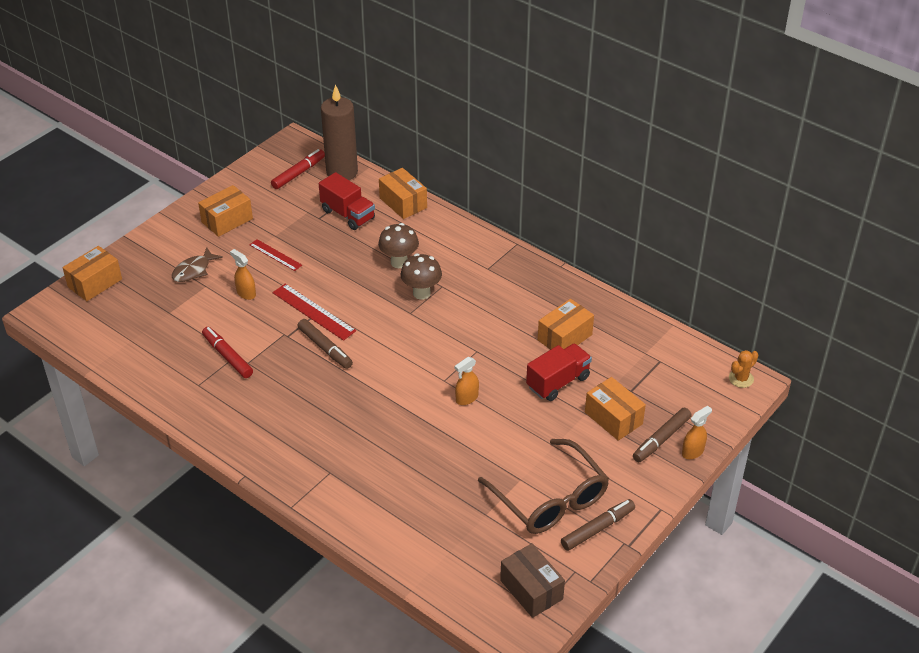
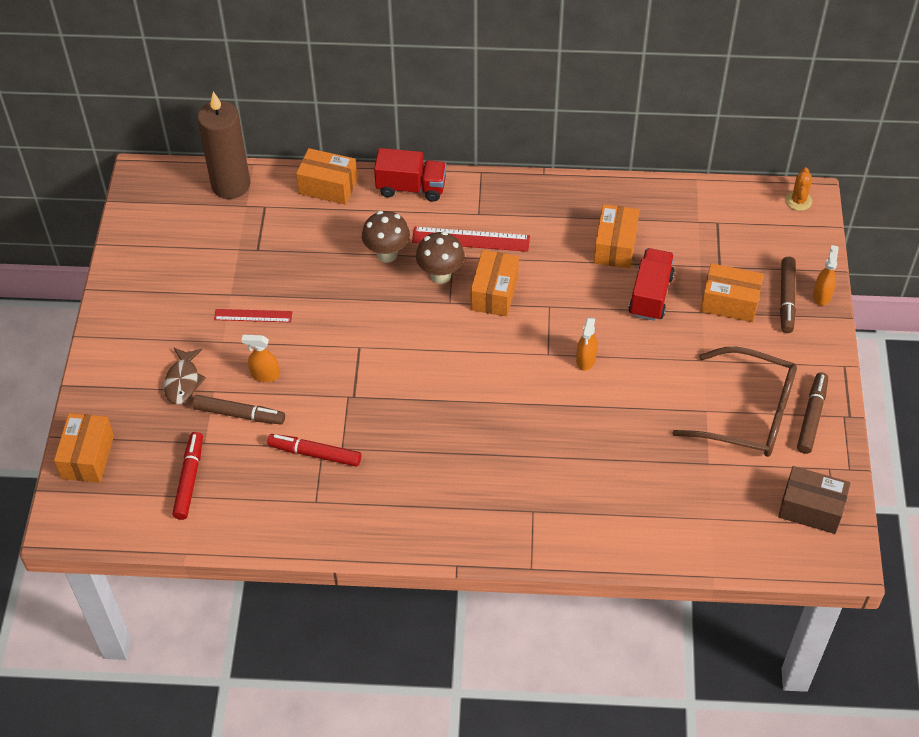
camera: 35 degrees left, 10 degrees up
orange box [198,185,253,237] -> orange box moved to [471,250,519,316]
red marker [271,149,325,189] -> red marker moved to [172,432,203,520]
red ruler [272,284,356,341] -> red ruler moved to [412,227,530,252]
brown marker [298,319,353,369] -> brown marker moved to [192,395,285,424]
red truck [319,172,375,230] -> red truck moved to [374,148,446,202]

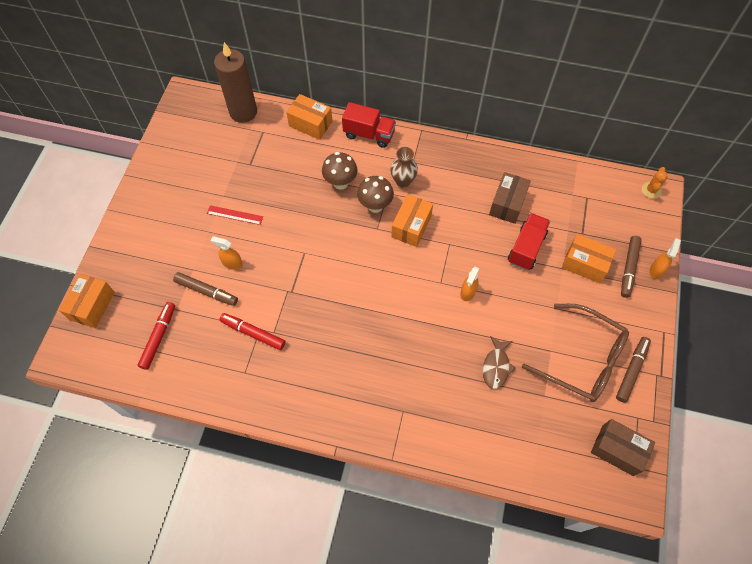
camera: 10 degrees right, 10 degrees up
brown fish [164,347,206,404] -> brown fish moved to [483,336,515,389]
red ruler [412,227,530,252] -> brown vase [390,147,418,188]
orange box [594,204,639,268] -> brown box [489,172,531,224]

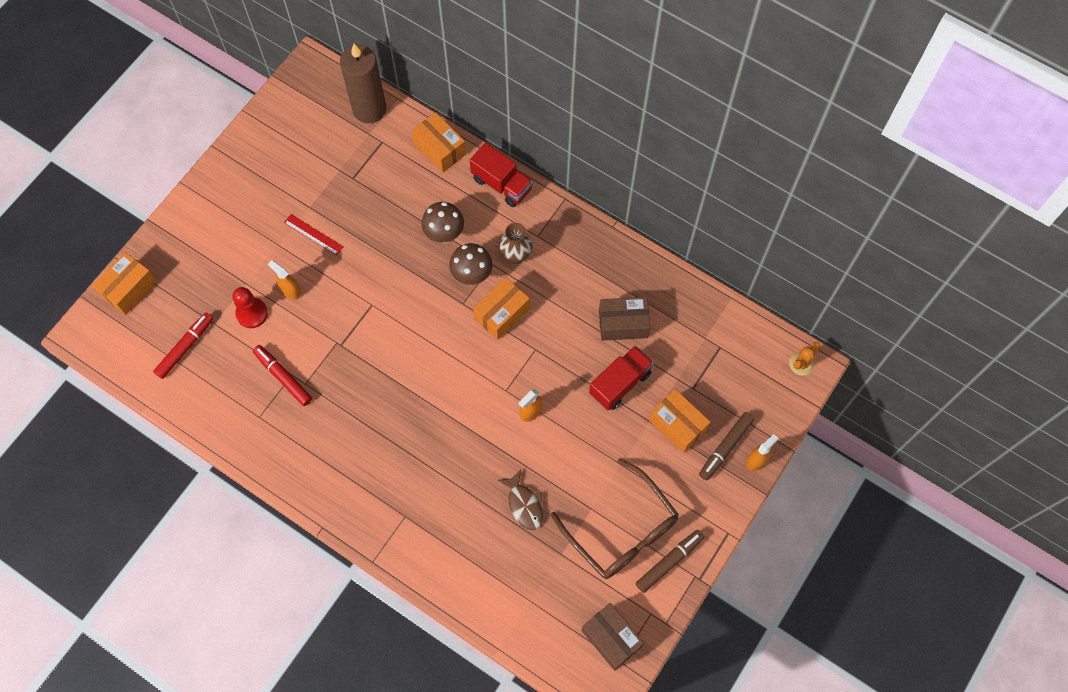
camera: 20 degrees right, 5 degrees up
brown marker [173,272,238,306] -> red pawn [232,287,268,328]
brown fish [483,336,515,389] -> brown fish turned 60 degrees counterclockwise [498,469,543,530]
brown box [489,172,531,224] -> brown box turned 45 degrees clockwise [599,297,650,341]

